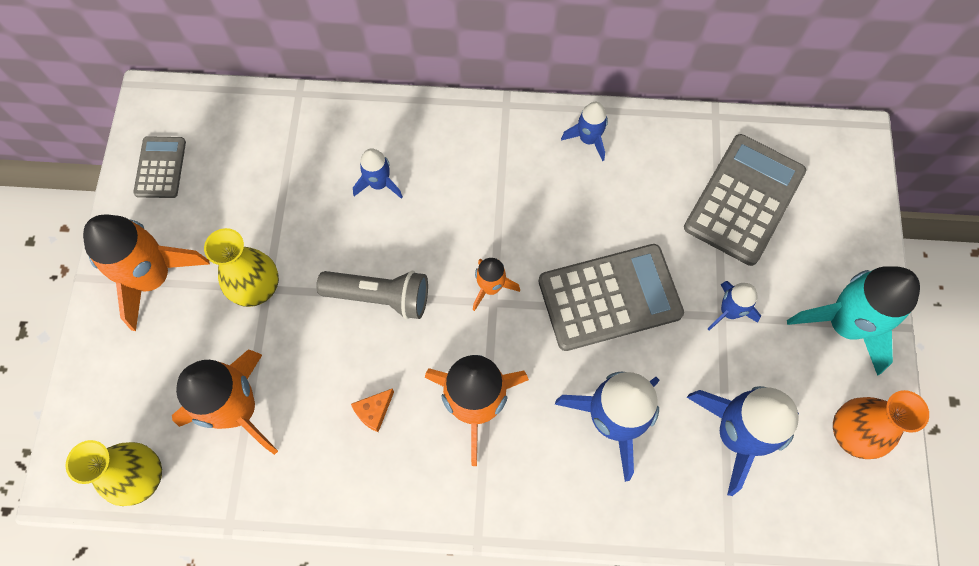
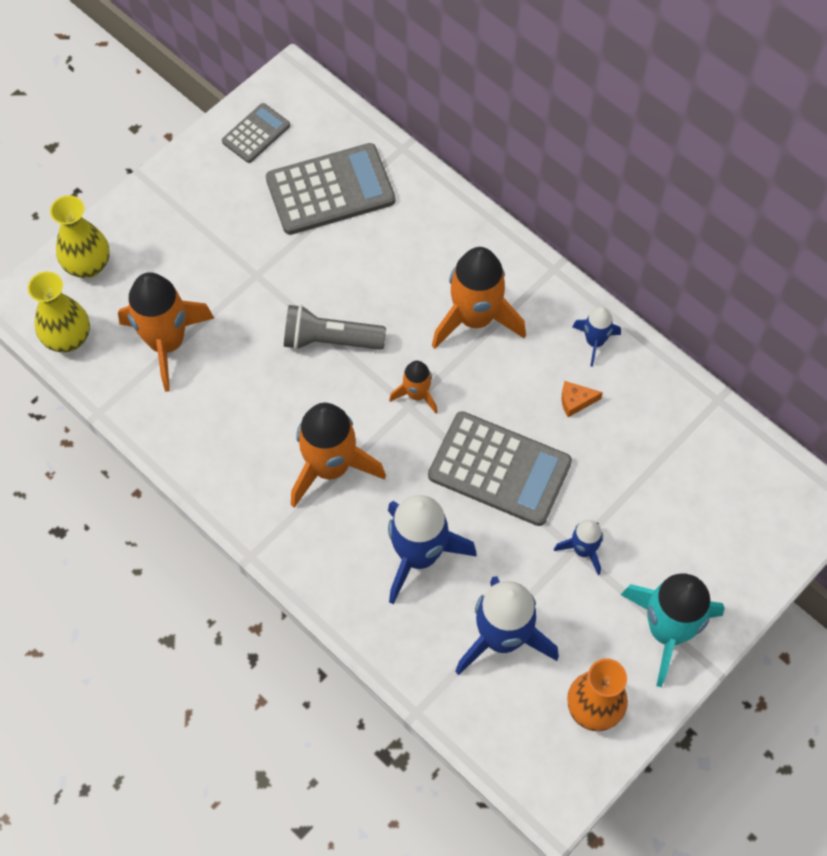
camera: 40 degrees right, 5 degrees down
orange rocket [83,215,210,331] -> orange rocket moved to [432,247,526,349]
yellow vase [204,228,279,307] -> yellow vase moved to [50,195,110,278]
grey flashlight [316,271,428,319] -> grey flashlight turned 135 degrees clockwise [284,305,386,350]
orange cheese [351,389,394,432] -> orange cheese moved to [562,381,603,417]
blue rocket [353,148,403,199] -> none
grey calculator [684,134,806,266] -> grey calculator moved to [266,143,395,235]

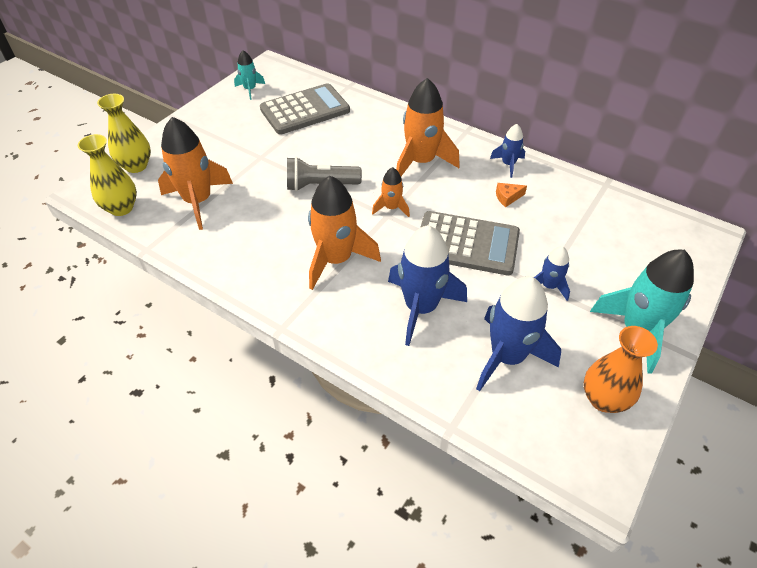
camera: 10 degrees left, 15 degrees down
grey calculator [222,103,290,163] -> turquoise rocket [234,50,265,100]

